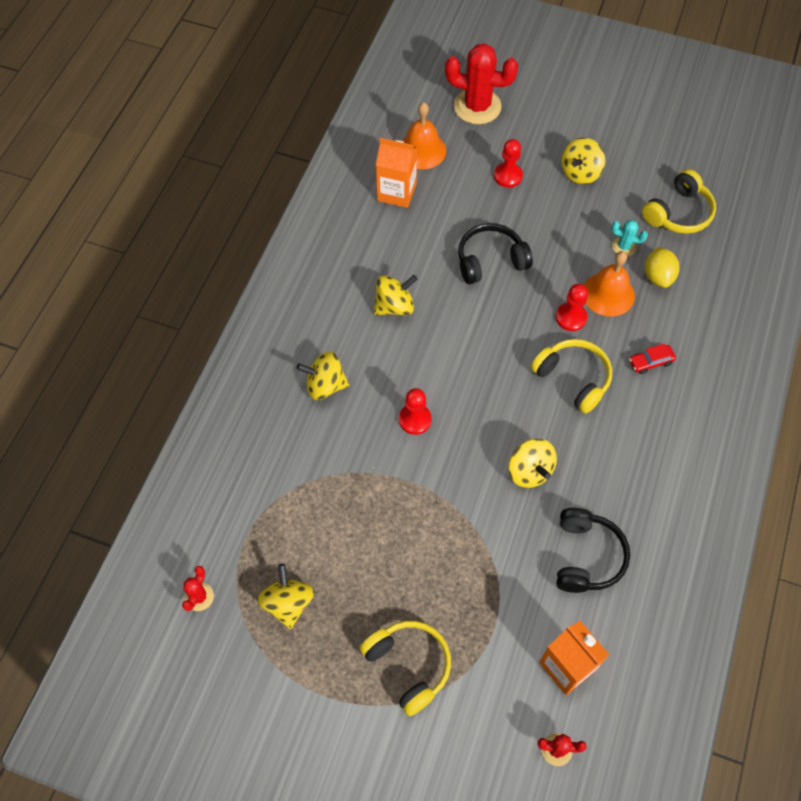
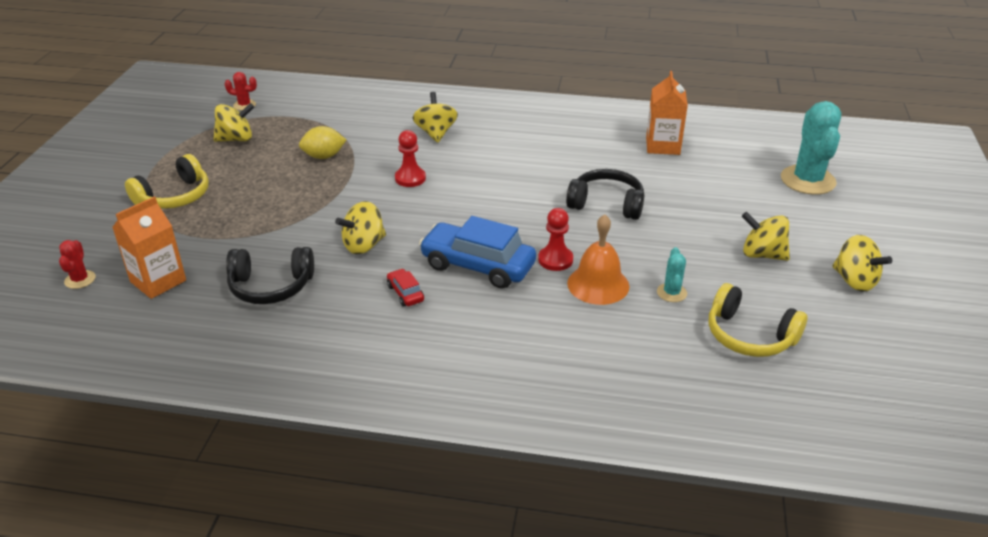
camera: 80 degrees right, 25 degrees down
yellow spinning top [374,275,417,315] -> yellow spinning top moved to [832,235,892,292]
orange bell [402,102,446,169] -> none
red cactus [445,43,518,124] -> turquoise cactus [781,101,841,195]
black headphones [458,223,533,284] -> black headphones turned 45 degrees counterclockwise [566,169,644,220]
red pawn [494,139,523,188] -> none
yellow headphones [531,339,612,414] -> blue car [419,216,536,289]
red car [629,343,676,374] -> red car moved to [387,269,424,306]
yellow lemon [645,247,679,288] -> yellow lemon moved to [299,126,346,159]

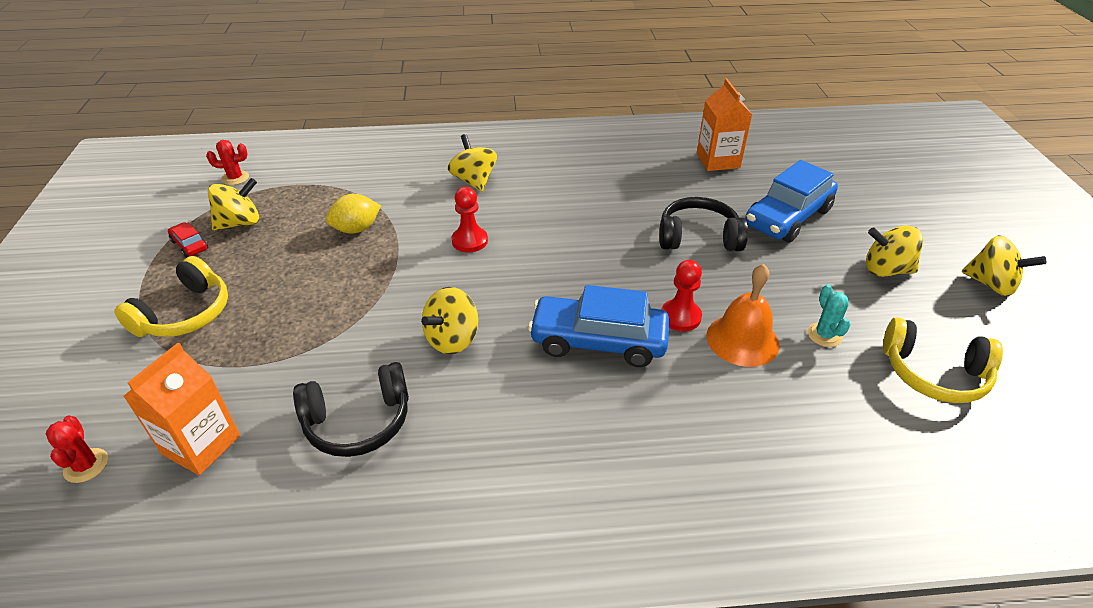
camera: 15 degrees left, 5 degrees up
red car [387,269,424,306] -> red car moved to [168,222,208,258]
turquoise cactus [781,101,841,195] -> none
none -> blue car [745,160,838,243]

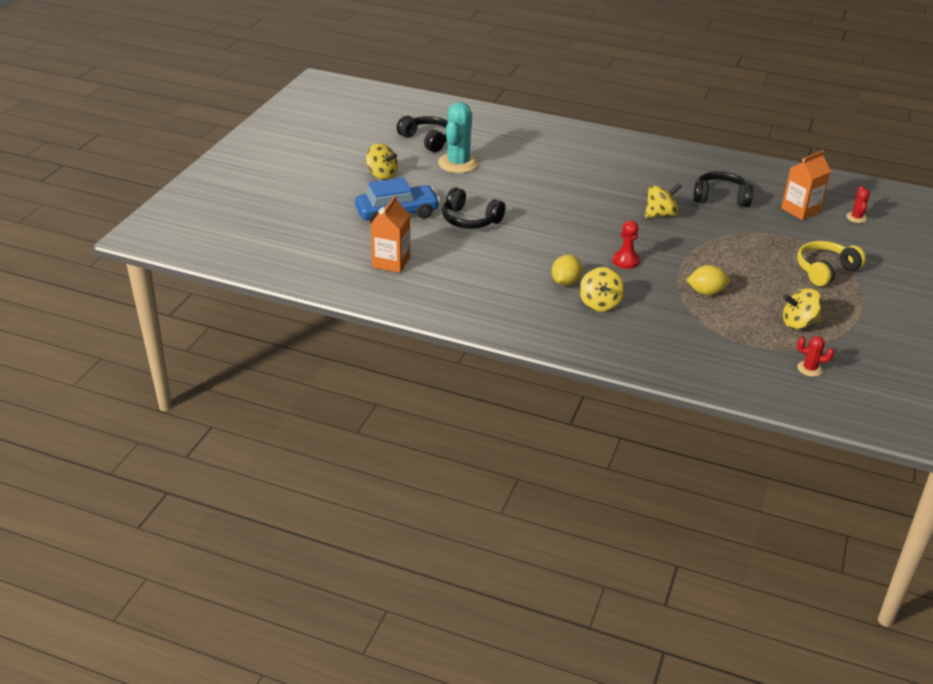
camera: 155 degrees left, 5 degrees down
red car [168,222,208,258] -> none
blue car [528,285,670,367] -> none
red pawn [661,260,702,331] -> none
orange bell [707,264,780,367] -> none
turquoise cactus [807,284,851,347] -> turquoise cactus [438,102,479,173], size x2.11
yellow headphones [883,317,1003,403] -> black headphones [397,116,448,152]
yellow spinning top [962,235,1046,296] -> none
none -> yellow lemon [552,254,583,286]

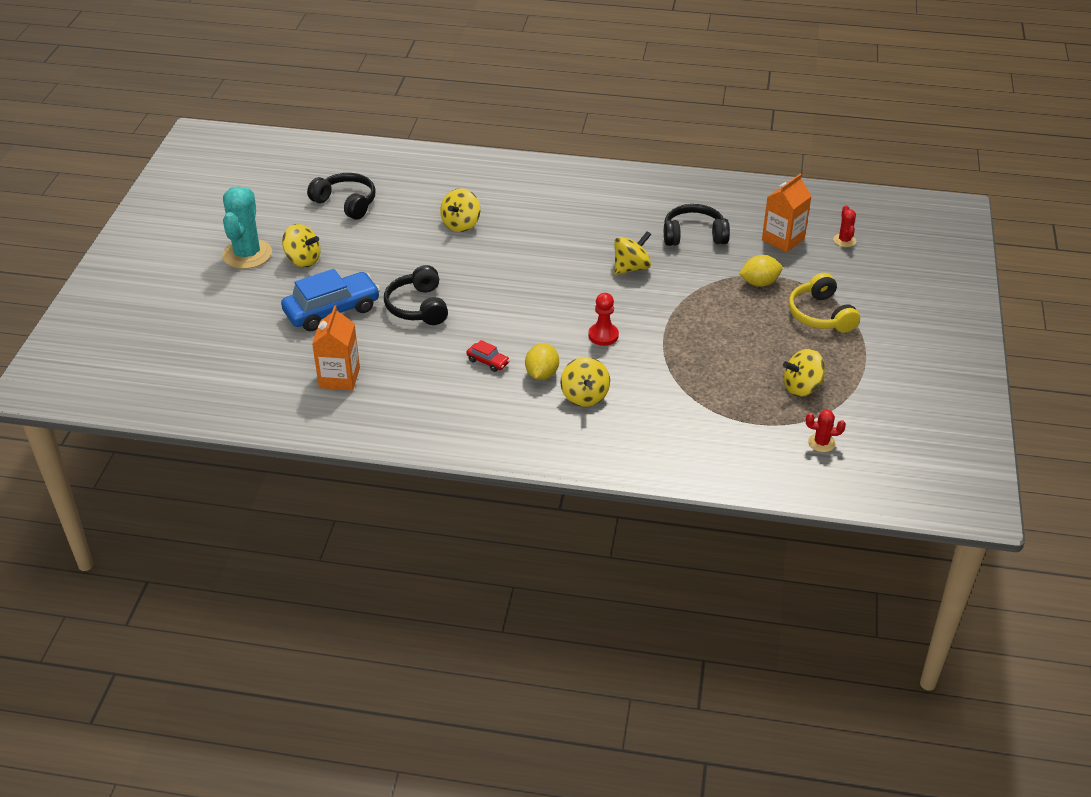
camera: 10 degrees left, 5 degrees up
turquoise cactus [438,102,479,173] -> turquoise cactus moved to [222,187,272,269]
black headphones [442,187,506,229] -> black headphones turned 60 degrees clockwise [384,265,448,325]
yellow lemon [686,265,730,295] -> yellow lemon moved to [739,255,783,287]
yellow headphones [797,241,866,286] -> yellow headphones turned 60 degrees counterclockwise [789,273,860,333]
none -> yellow spinning top [440,188,480,232]
none -> red car [466,340,510,372]

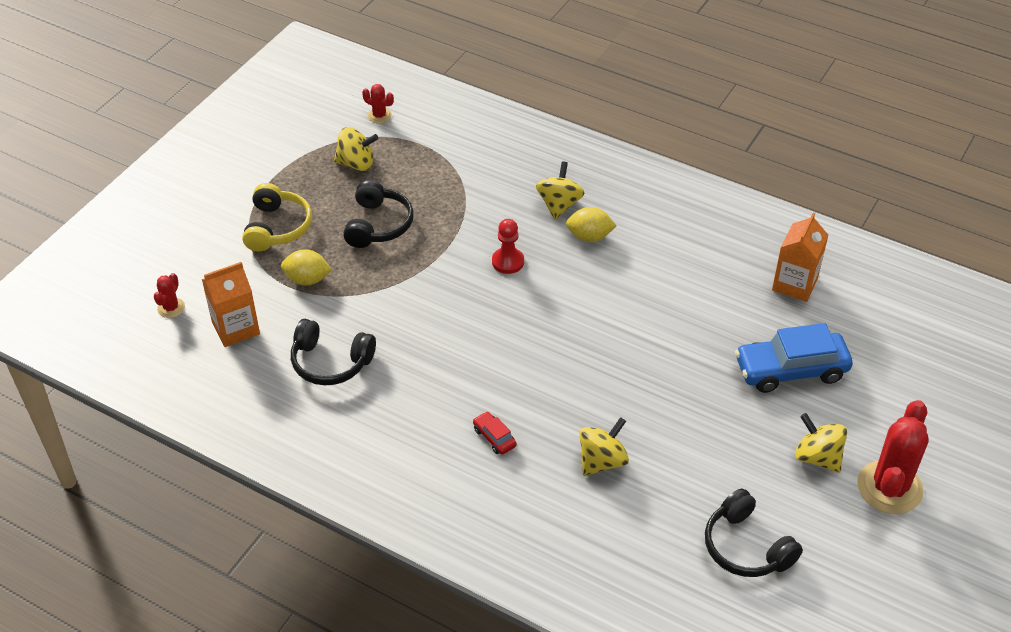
camera: 160 degrees left, 5 degrees up
turquoise cactus [222,187,272,269] -> red cactus [857,400,929,514]
black headphones [384,265,448,325] -> black headphones moved to [343,180,414,248]
red car [466,340,510,372] -> red car moved to [473,411,517,455]
yellow lemon [525,343,559,380] -> yellow lemon turned 60 degrees clockwise [566,207,617,242]
yellow spinning top [614,231,651,275] -> none

